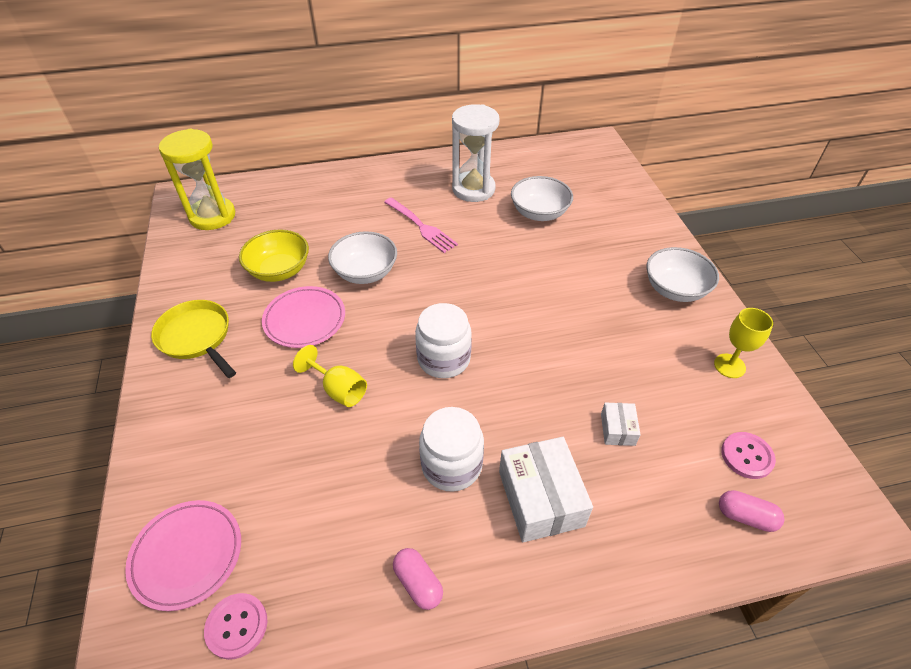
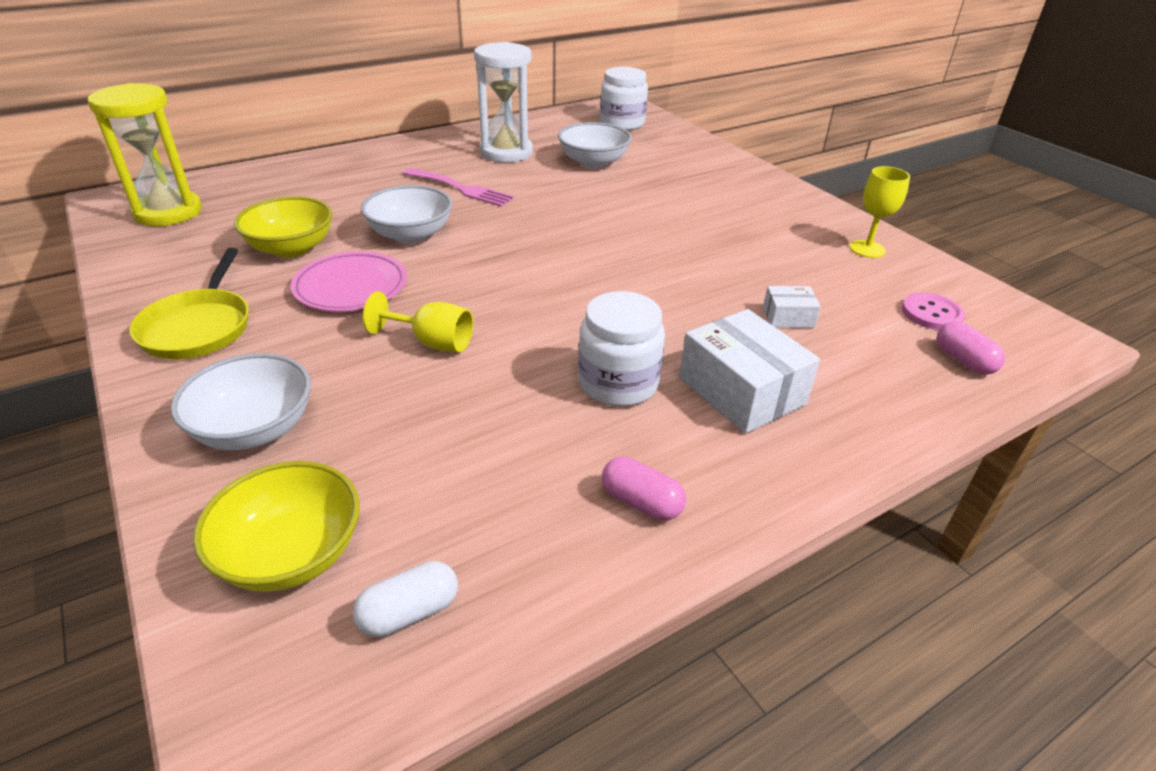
camera: 20 degrees left, 10 degrees down
pink plate [125,500,241,611] -> yellow bowl [193,461,360,592]
yellow pan [151,300,236,378] -> yellow pan turned 120 degrees counterclockwise [130,248,249,359]
pink button [204,593,267,660] -> white capsule [353,561,458,637]
white jar [415,303,472,378] -> white jar moved to [600,67,648,130]
white box [601,402,641,446] -> white box turned 75 degrees counterclockwise [763,286,821,328]
white bowl [646,247,719,302] -> white bowl moved to [171,353,311,450]
pink capsule [719,490,784,532] -> pink capsule turned 60 degrees clockwise [937,321,1005,375]

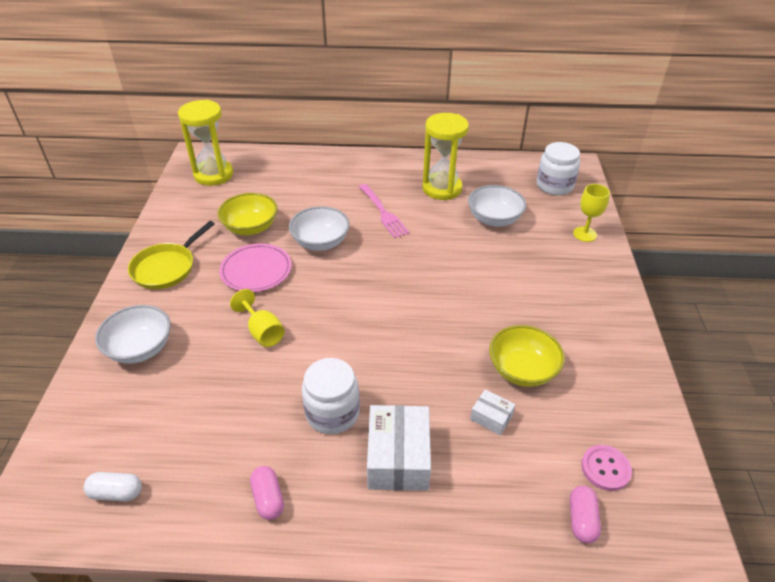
camera: 35 degrees right, 5 degrees up
yellow bowl [193,461,360,592] -> yellow bowl moved to [489,325,565,387]
white hourglass [474,42,533,162] -> yellow hourglass [422,113,469,200]
yellow goblet [850,166,910,258] -> yellow goblet moved to [573,184,610,242]

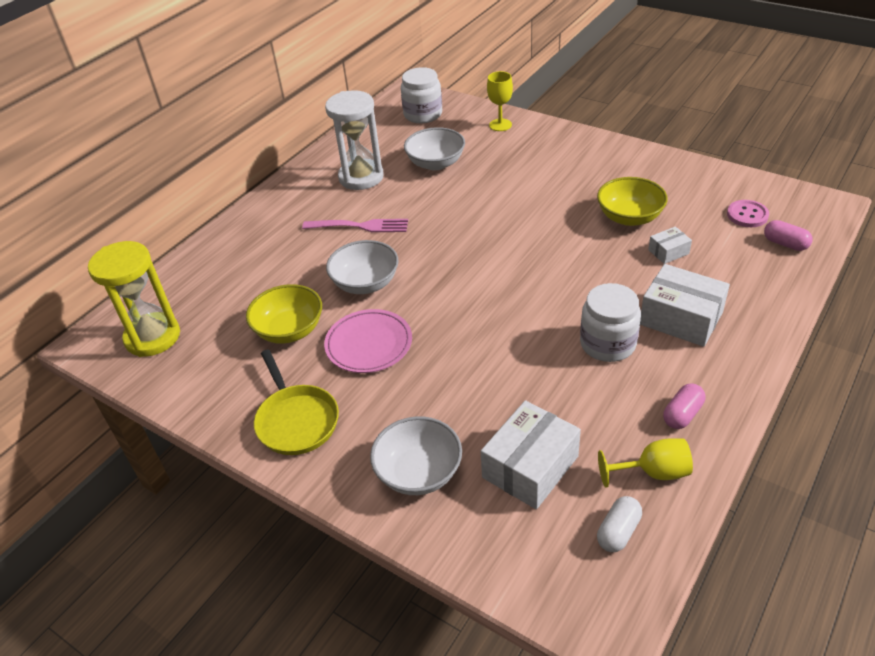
camera: 55 degrees left, 0 degrees up
yellow goblet [230,289,285,347] -> yellow goblet moved to [598,438,693,487]
pink capsule [250,466,284,520] -> pink capsule turned 60 degrees counterclockwise [663,383,705,429]
yellow hourglass [422,113,469,200] -> white hourglass [325,90,384,190]
none -> white box [481,400,581,509]

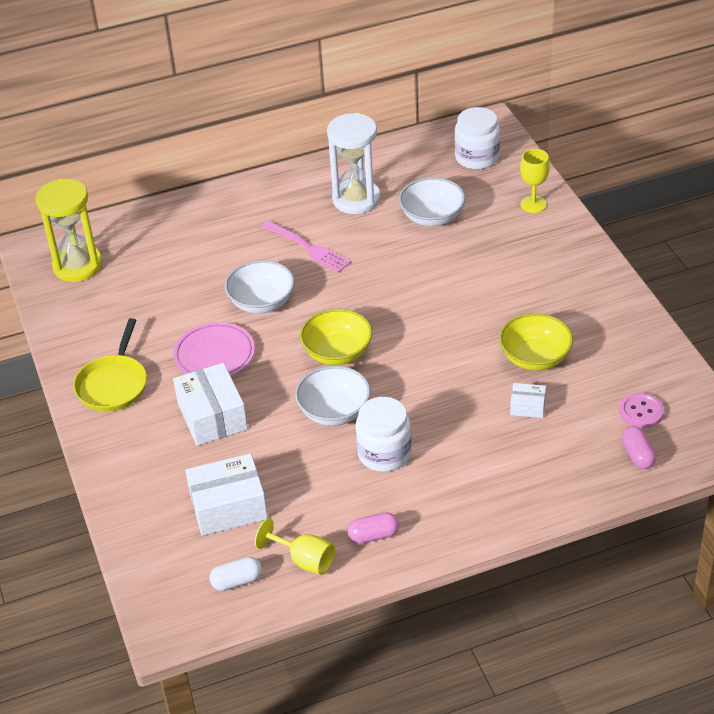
camera: 35 degrees right, 0 degrees up
yellow bowl [246,284,322,344] -> yellow bowl moved to [300,309,373,365]
white bowl [370,416,462,495] -> white bowl moved to [295,366,371,426]
white box [640,264,730,347] -> white box moved to [173,363,248,446]

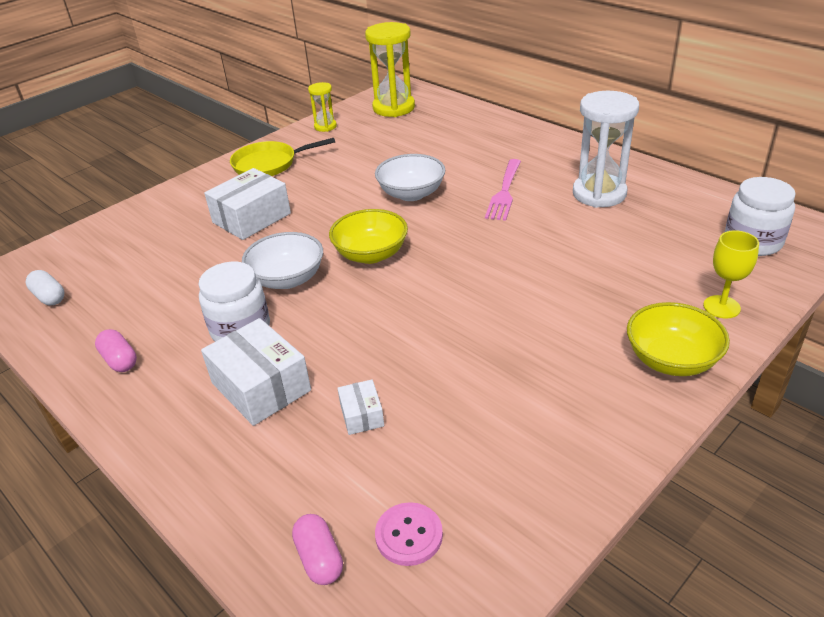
camera: 65 degrees right, 5 degrees down
pink plate [173,322,255,376] -> none
white box [185,453,268,536] -> white box moved to [201,318,311,426]
yellow goblet [255,518,335,575] -> none
white bowl [399,177,465,226] -> none
yellow bowl [499,313,573,371] -> yellow bowl moved to [627,302,730,376]
pink capsule [622,426,656,469] -> pink capsule turned 75 degrees counterclockwise [292,514,343,585]
none -> yellow hourglass [308,82,337,132]

